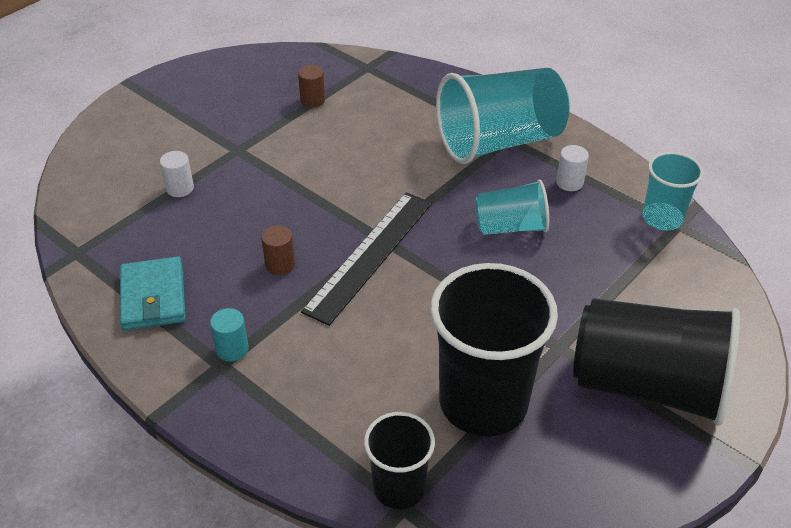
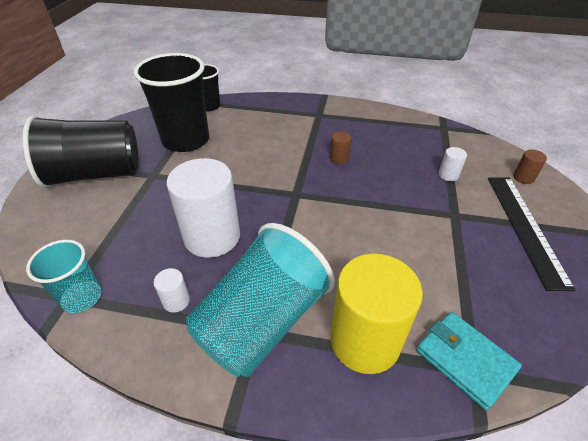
camera: 150 degrees right, 0 degrees up
turquoise wallet [120,256,186,331] -> turquoise wallet moved to [416,312,522,411]
turquoise cylinder [210,308,249,362] -> none
brown cylinder [298,65,325,108] -> brown cylinder moved to [513,150,547,184]
black ruler [301,192,432,326] -> black ruler moved to [488,177,576,291]
turquoise cup [475,180,549,235] -> white cylinder [166,158,240,258]
none -> yellow cylinder [330,254,423,374]

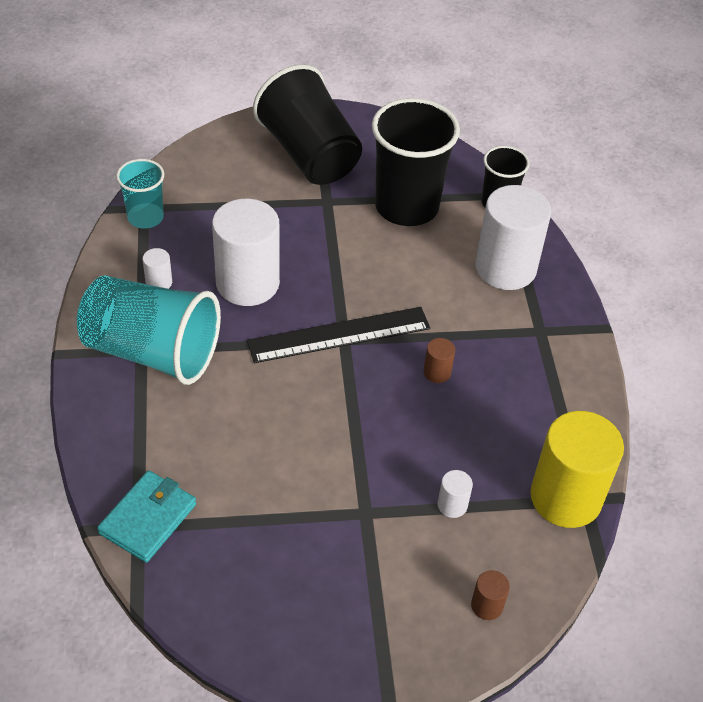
camera: 70 degrees right, 5 degrees up
yellow cylinder [330,254,423,374] -> yellow cylinder moved to [530,411,624,528]
black ruler [488,177,576,291] -> black ruler moved to [247,307,430,363]
none -> white cylinder [475,185,551,290]

